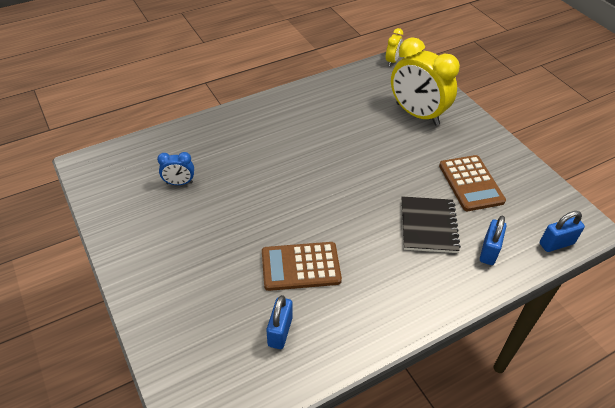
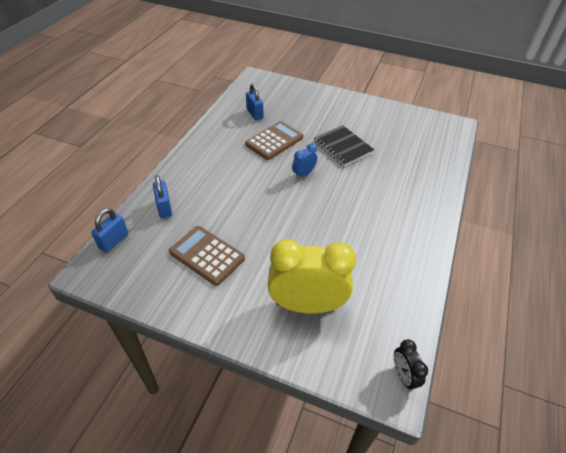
camera: 140 degrees right, 0 degrees up
blue clock [157,152,194,185] -> blue clock moved to [292,144,317,179]
yellow clock [386,28,403,66] -> black clock [394,339,428,391]
black notebook [401,196,461,253] -> black notebook moved to [314,125,374,166]

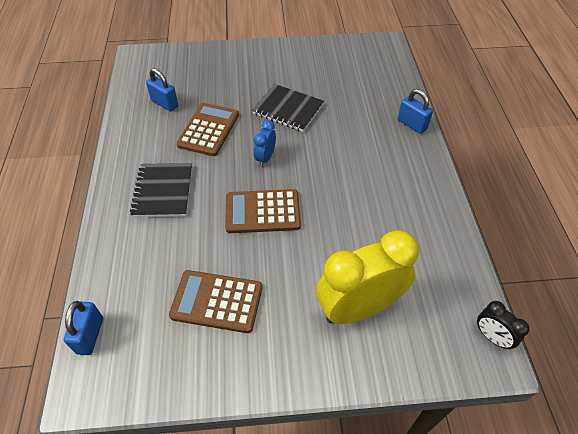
camera: 25 degrees left, 5 degrees up
blue padlock [153,175,172,218] -> blue padlock moved to [398,89,433,134]
none -> black notebook [130,163,192,217]
none -> brown calculator [225,189,301,233]

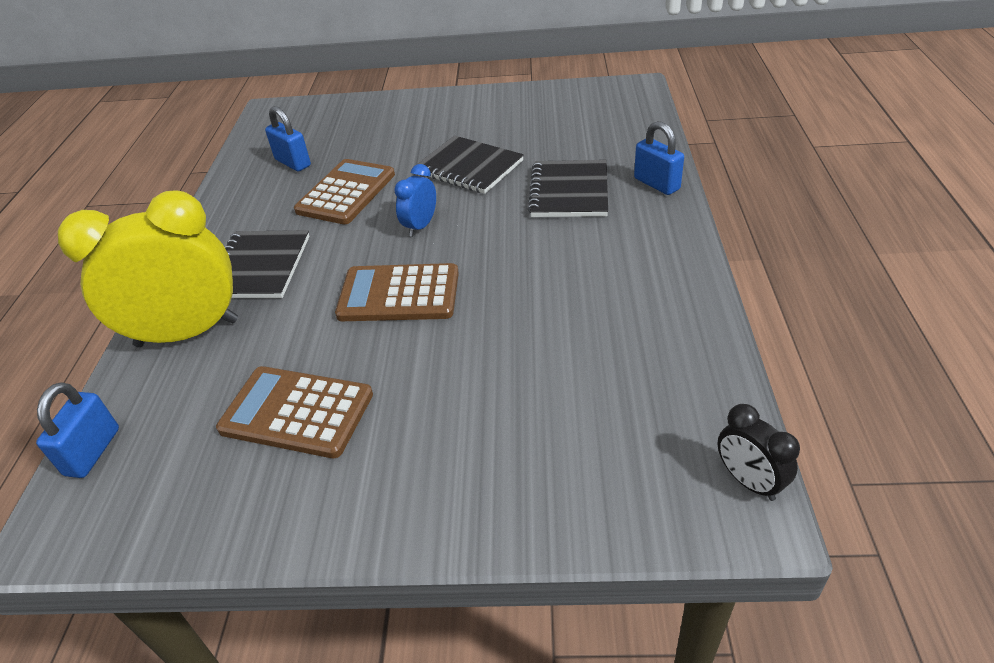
camera: 10 degrees right, 10 degrees down
yellow clock [316,230,419,324] -> yellow clock moved to [58,191,238,347]
none -> black notebook [528,160,608,217]

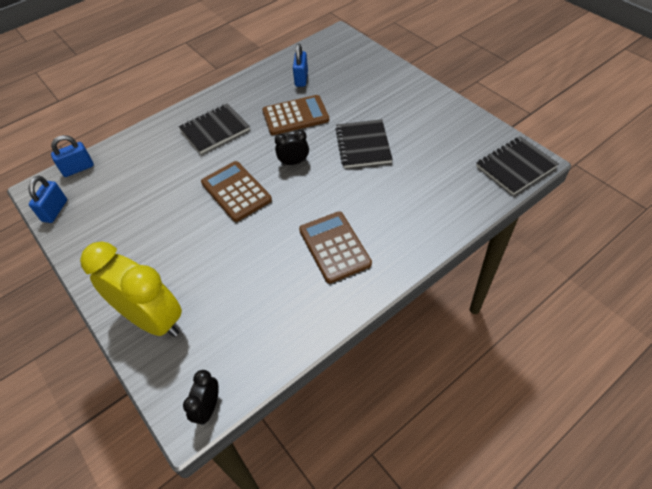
camera: 50 degrees right, 10 degrees up
yellow clock [58,191,238,347] -> yellow clock moved to [80,241,182,337]
brown calculator [216,366,373,458] -> brown calculator moved to [299,211,372,283]
blue clock [394,164,436,237] -> black clock [275,130,309,166]
black notebook [528,160,608,217] -> black notebook moved to [476,136,559,195]
blue padlock [634,121,684,195] -> blue padlock moved to [28,176,67,223]

